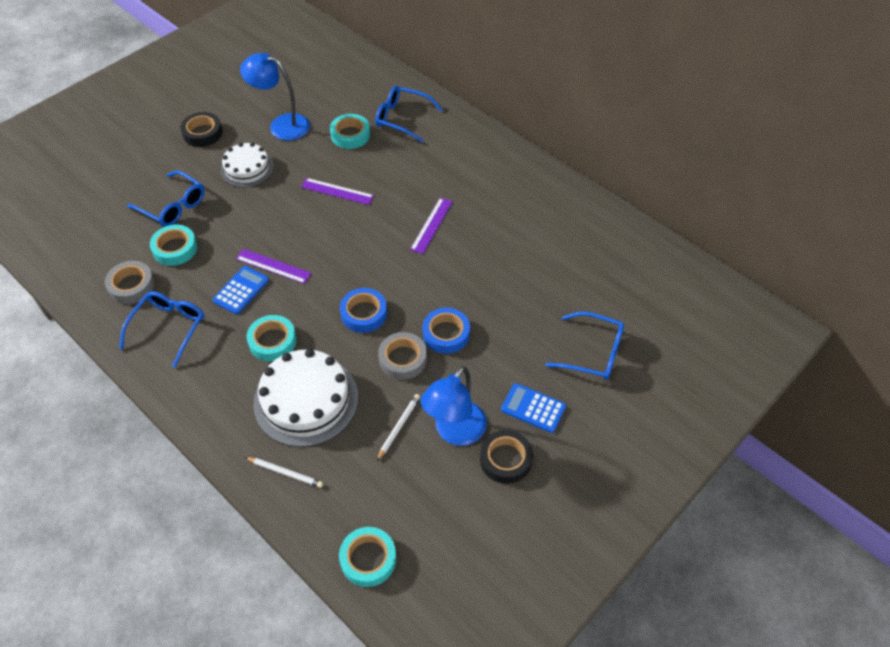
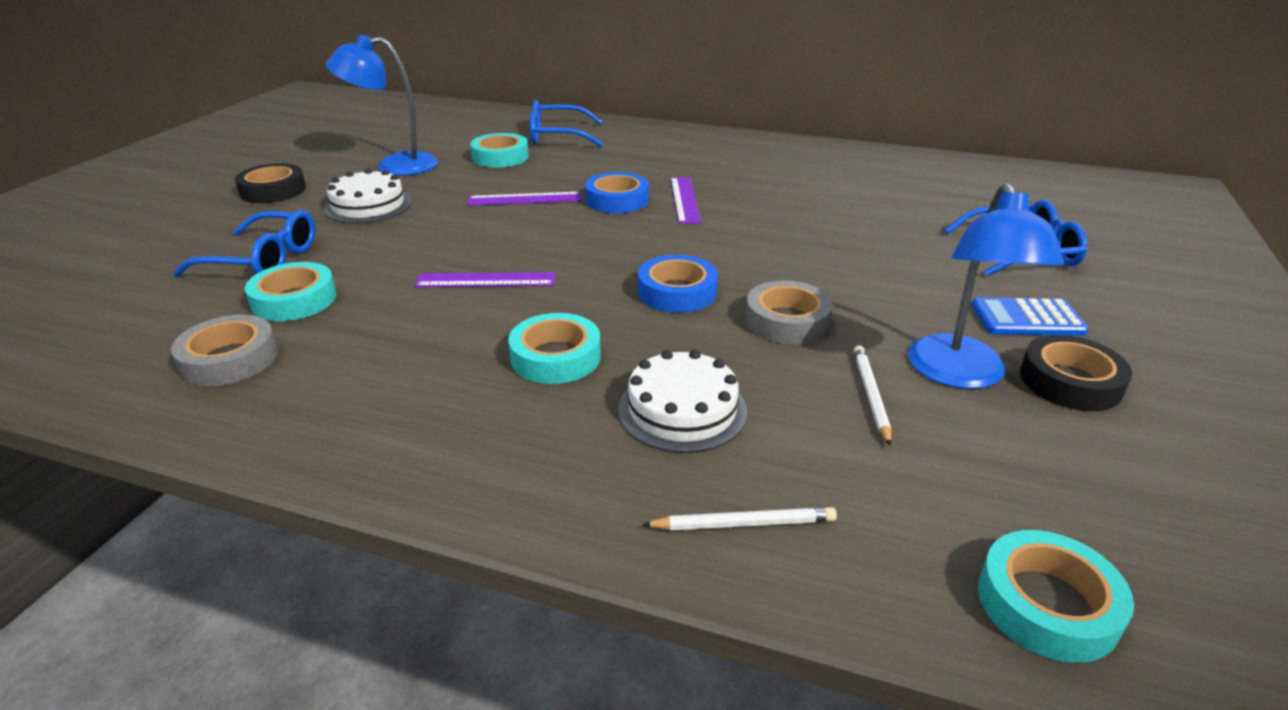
camera: 25 degrees left, 20 degrees down
blue glasses [119,291,204,368] -> none
blue calculator [213,266,269,314] -> none
white cake [253,349,358,447] -> white cake [618,350,747,453], size x0.62
blue tape [422,308,470,354] -> blue tape moved to [585,172,649,213]

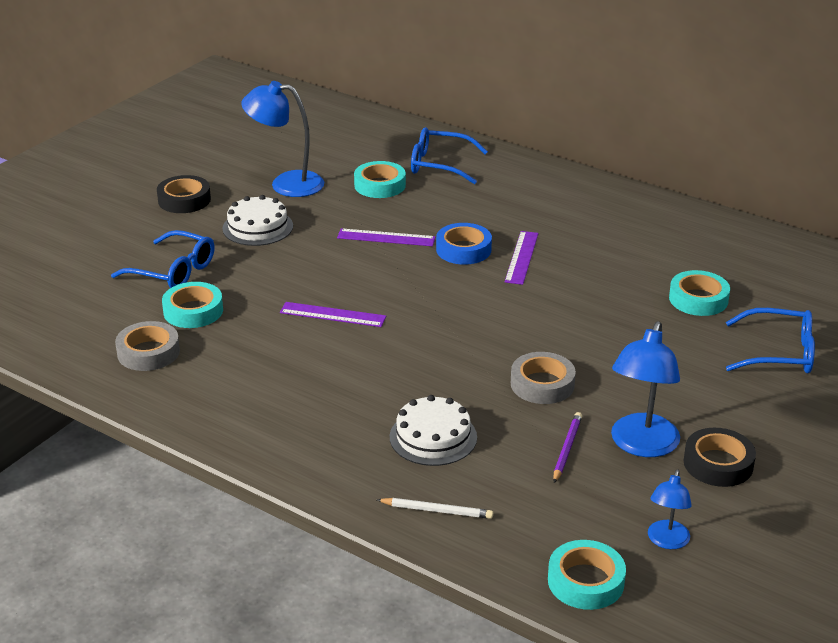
camera: 15 degrees right, 0 degrees up
turquoise tape [508,313,601,384] -> turquoise tape moved to [669,270,730,316]
blue tape [638,255,718,313] -> none
white pencil [854,345,891,446] -> purple pencil [553,412,582,483]
blue calculator [971,297,1089,336] -> none
none -> blue lamp [648,470,692,549]

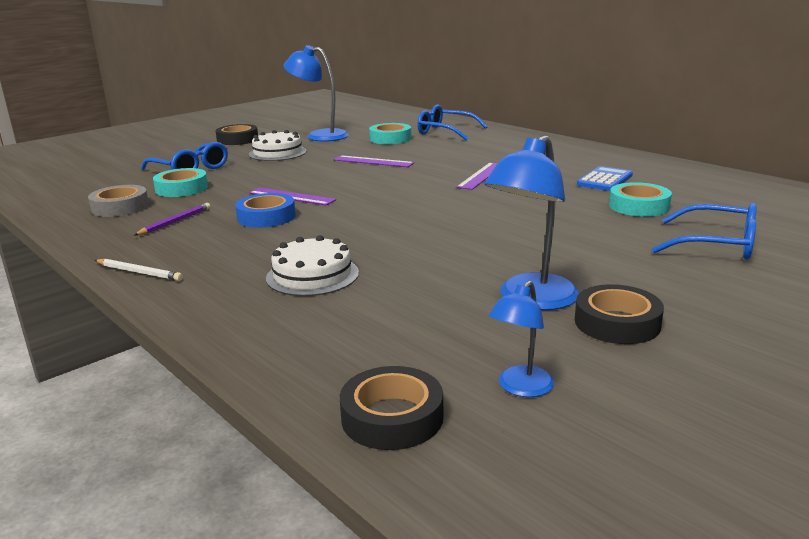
camera: 15 degrees right, 10 degrees down
white pencil [377,498,493,519] -> white pencil moved to [95,259,183,281]
blue tape [436,223,492,265] -> blue tape moved to [235,193,296,228]
grey tape [511,352,576,404] -> none
turquoise tape [548,540,626,610] -> black tape [340,366,443,450]
purple pencil [553,412,582,483] -> purple pencil moved to [134,203,210,236]
none -> blue calculator [577,166,633,191]

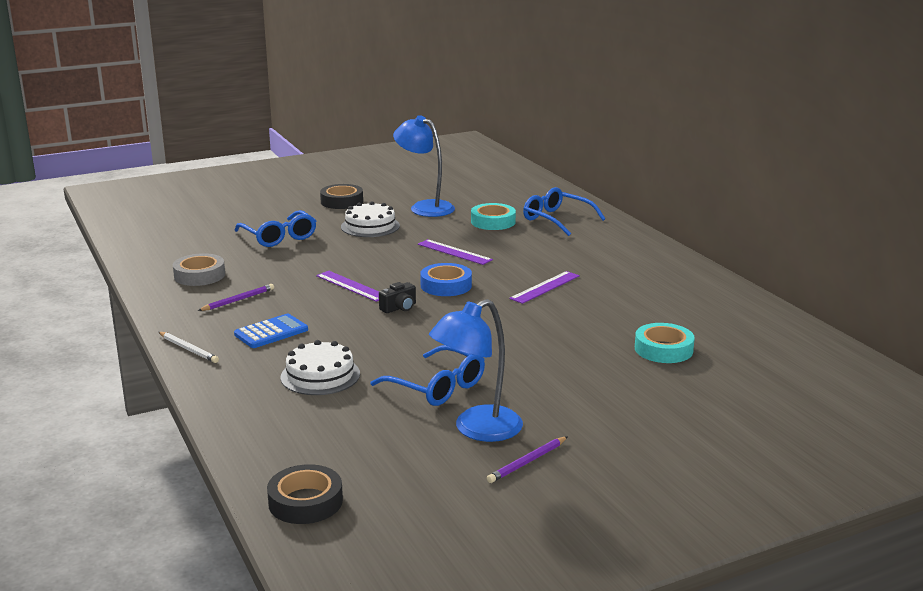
camera: 15 degrees right, 0 degrees up
turquoise tape [153,168,208,197] -> none
blue tape [235,193,296,228] -> blue tape moved to [420,263,472,296]
blue lamp [489,280,554,397] -> none
black tape [575,284,664,344] -> purple pencil [487,436,568,483]
blue calculator [577,166,633,191] -> blue calculator moved to [234,314,308,348]
blue glasses [652,203,757,260] -> blue glasses moved to [371,345,485,406]
none -> black camera [379,282,416,313]

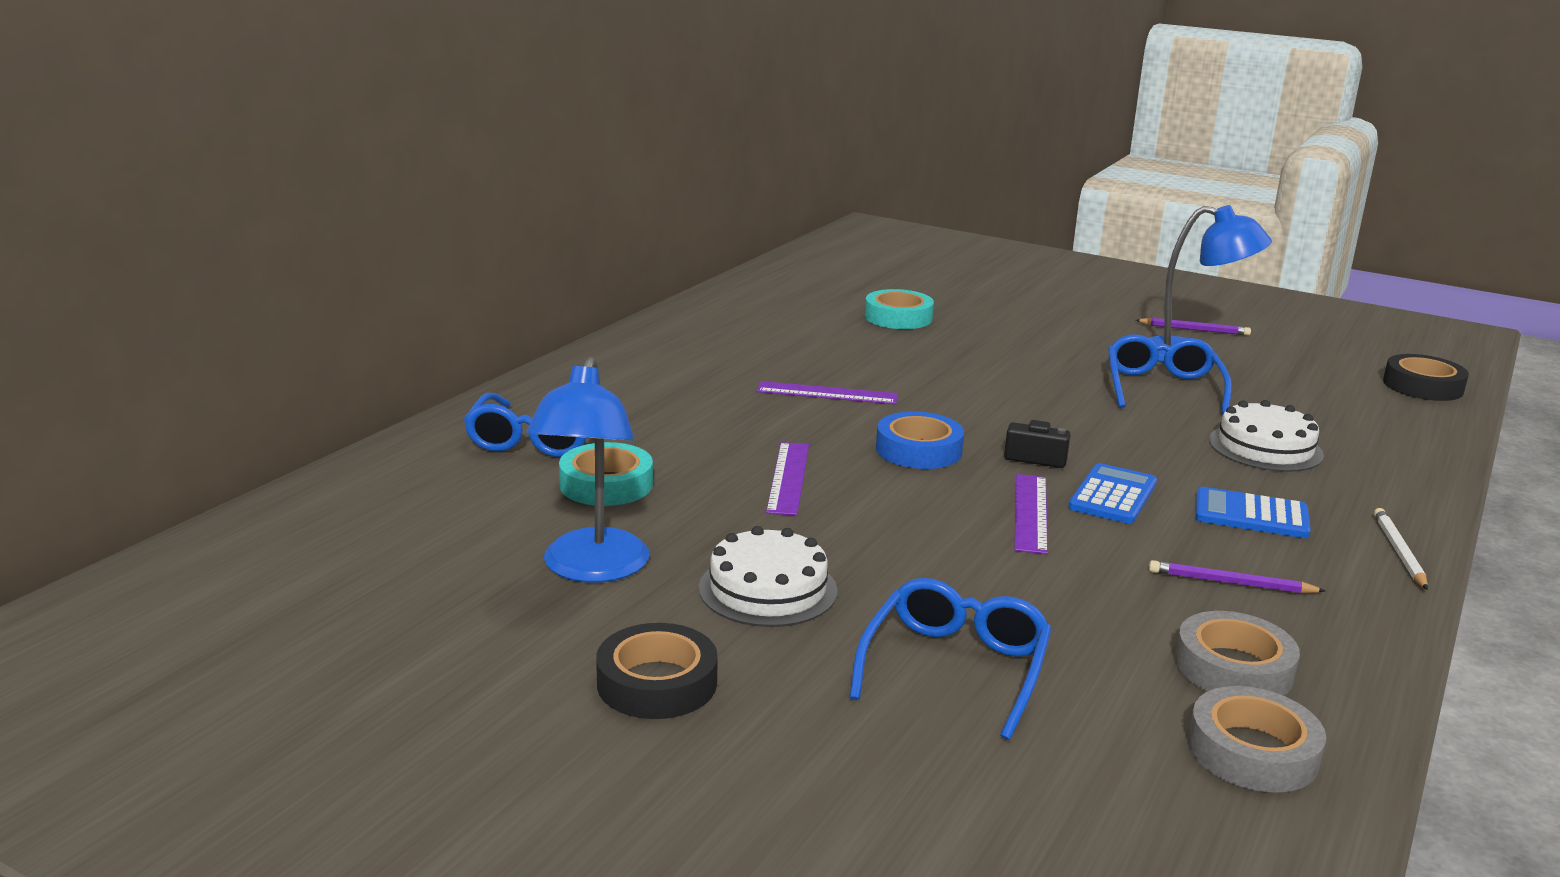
camera: 125 degrees left, 0 degrees up
none -> blue calculator [1068,463,1157,524]
none -> grey tape [1188,686,1326,793]

